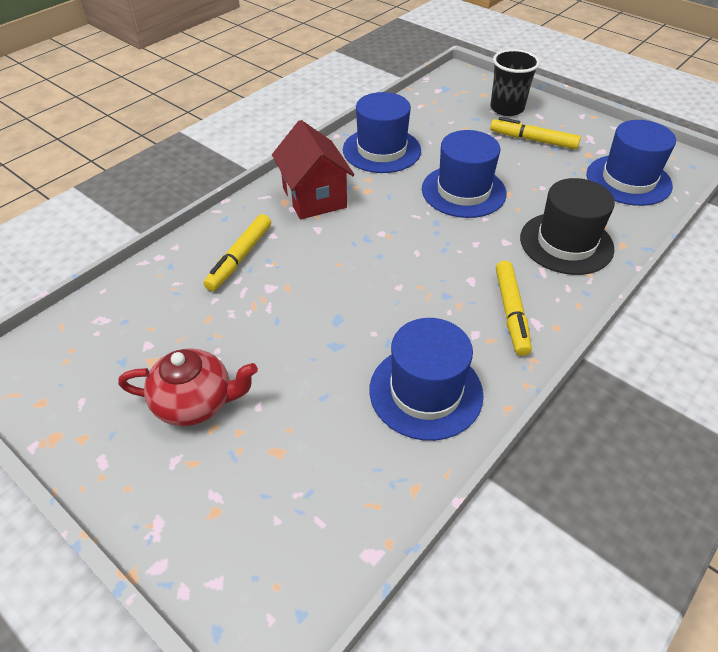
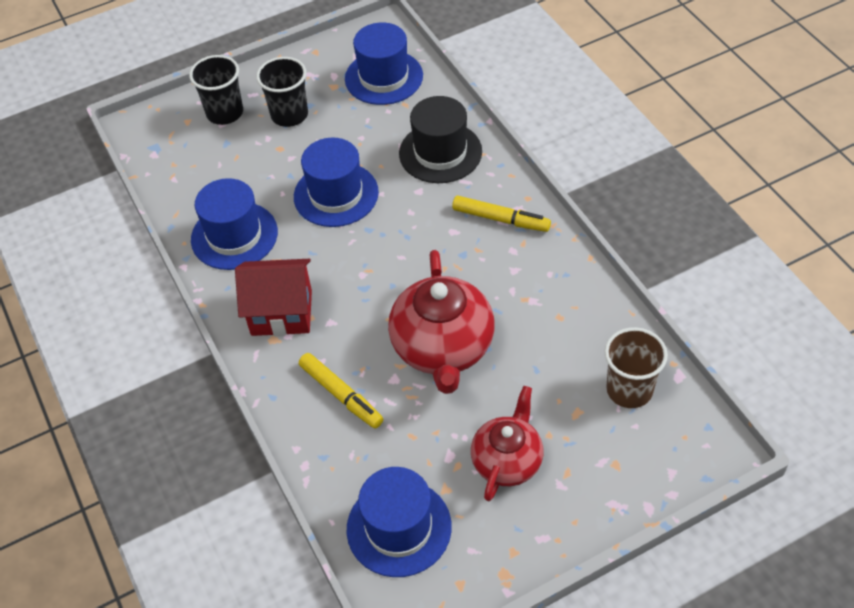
camera: 65 degrees left, 5 degrees up
blue hat [369,318,484,441] -> blue hat moved to [347,467,452,577]
yellow marker [490,117,581,149] -> black cup [256,57,308,127]
none -> red teapot [388,250,495,394]
none -> brown cup [605,327,668,408]

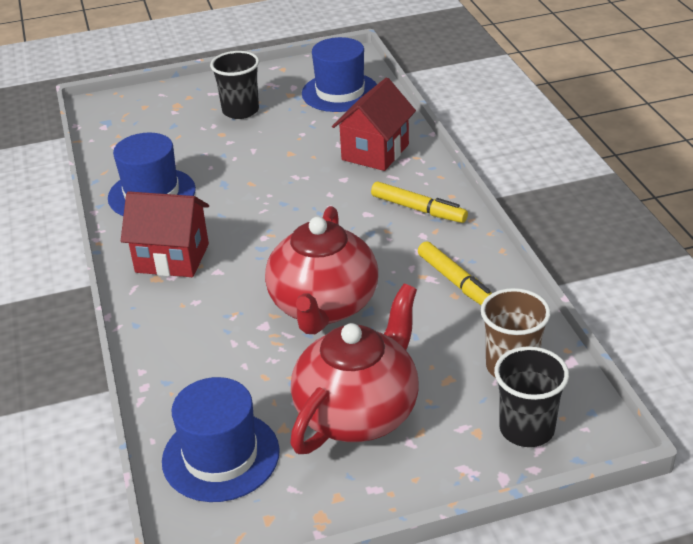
camera: 10 degrees right, 15 degrees down
black cup [189,55,243,125] -> black cup moved to [494,346,569,447]
blue hat [294,138,379,227] -> none
yellow marker [299,353,383,429] -> yellow marker moved to [418,241,492,305]
black hat [399,96,482,183] -> red house [332,78,416,171]
red teapot [471,386,543,501] -> red teapot [290,284,419,454], size x1.56

